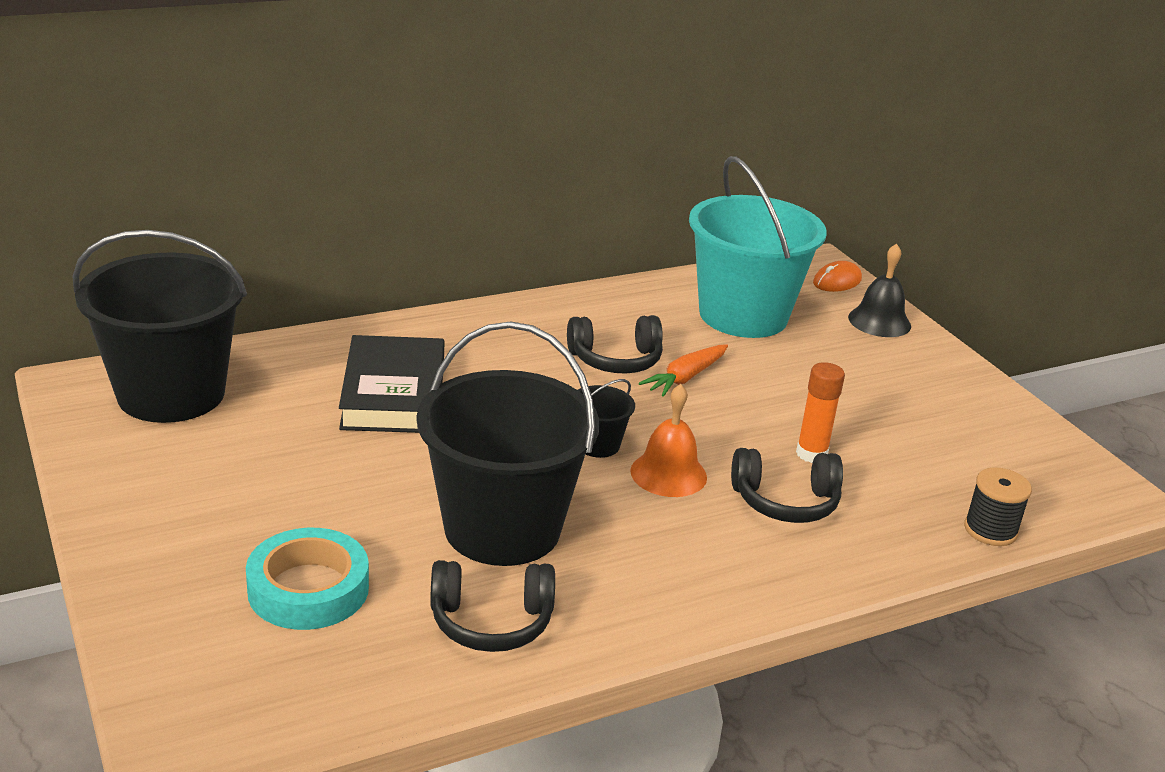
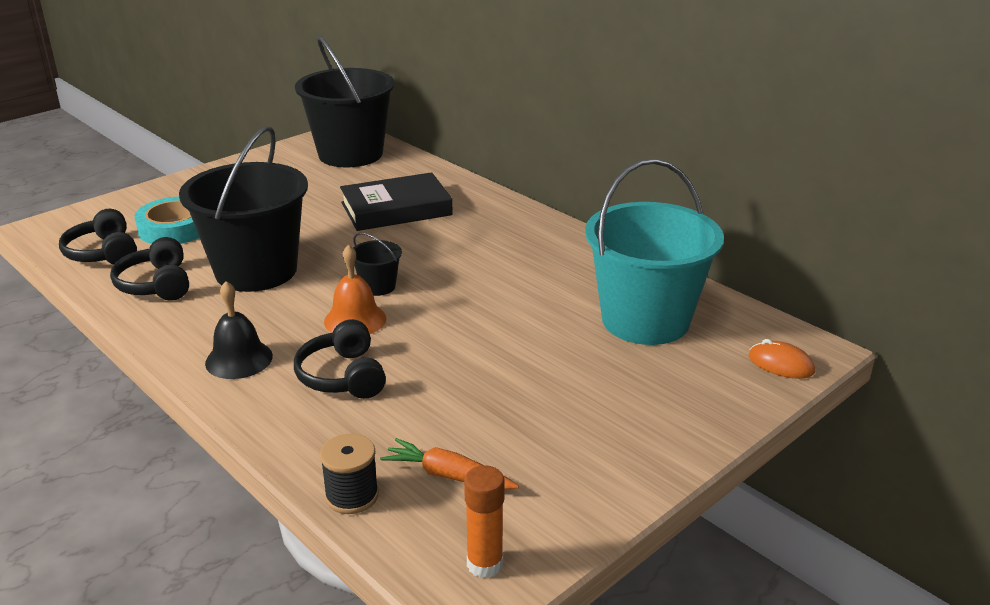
camera: 75 degrees right, 0 degrees up
black headphones [567,315,663,373] -> black headphones moved to [59,209,137,265]
orange carrot [639,344,728,397] -> orange carrot moved to [380,438,519,490]
orange glue stick [796,362,845,463] -> orange glue stick moved to [464,465,505,578]
black bell [848,243,911,337] -> black bell moved to [205,281,273,379]

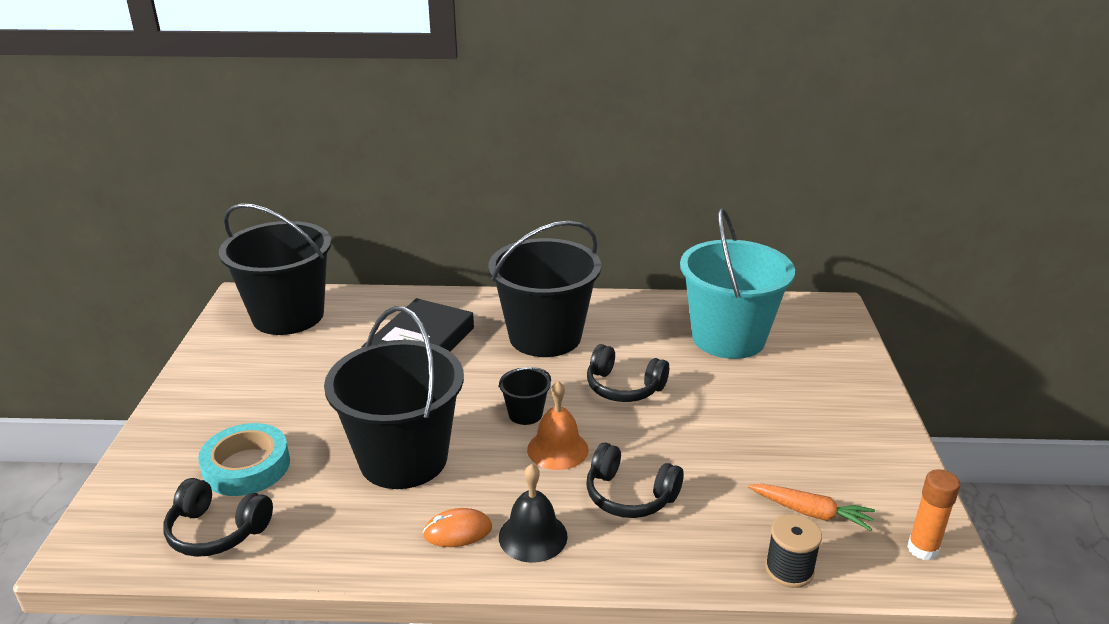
camera: 45 degrees left, 0 degrees up
black headphones [110,237,189,301] -> black headphones moved to [587,344,669,402]
orange carrot [380,438,519,490] -> orange carrot turned 135 degrees counterclockwise [748,484,875,531]
orange mouse [749,339,815,379] -> orange mouse moved to [423,508,492,547]
none -> black bucket [488,221,601,357]

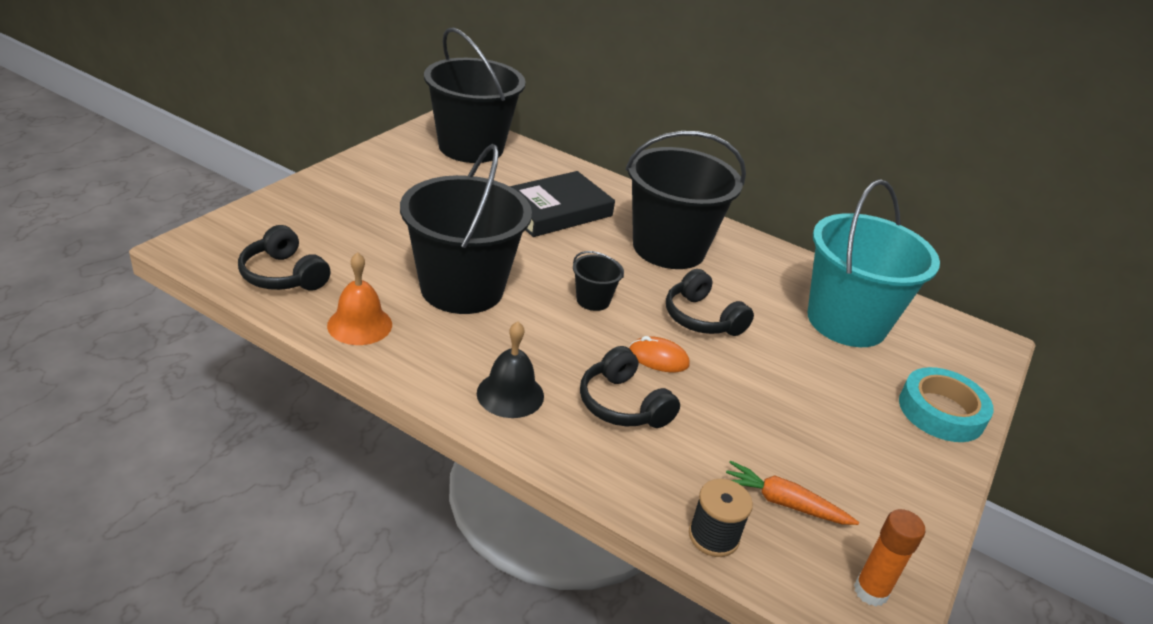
camera: 25 degrees right, 5 degrees up
turquoise tape [198,423,290,496] -> turquoise tape moved to [899,367,994,442]
orange mouse [423,508,492,547] -> orange mouse moved to [629,336,689,372]
orange bell [527,381,589,470] -> orange bell moved to [327,252,392,345]
orange carrot [748,484,875,531] -> orange carrot turned 150 degrees clockwise [726,461,859,525]

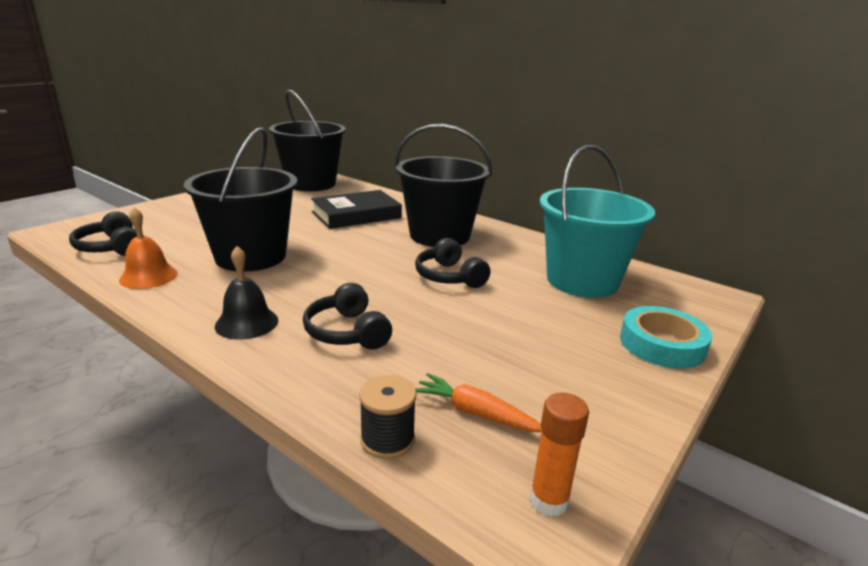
camera: 10 degrees right, 10 degrees down
black bucket [573,251,624,311] -> none
orange mouse [629,336,689,372] -> none

